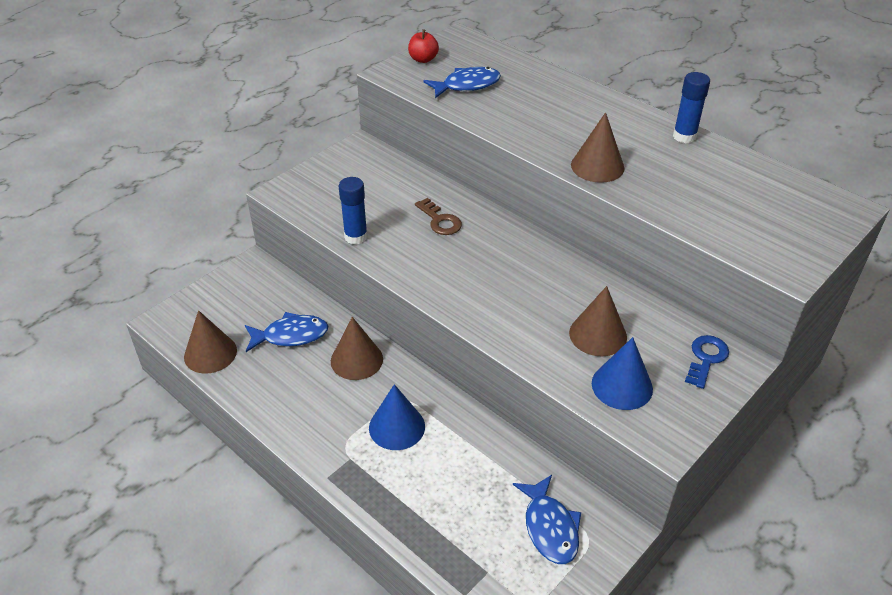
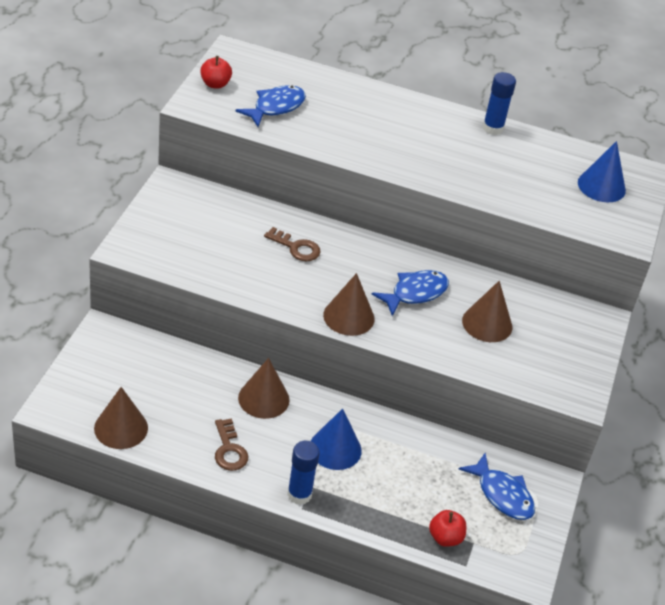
camera: 30 degrees left, 0 degrees up
blue fish [245,312,328,352] -> blue fish moved to [372,270,449,316]
blue glue stick [339,177,368,245] -> blue glue stick moved to [287,440,320,505]
brown cone [571,112,625,183] -> brown cone moved to [323,273,375,336]
blue cone [592,337,653,410] -> blue cone moved to [578,141,626,202]
blue key [685,335,729,389] -> none
none -> brown key [215,418,248,471]
none -> red apple [429,510,466,547]

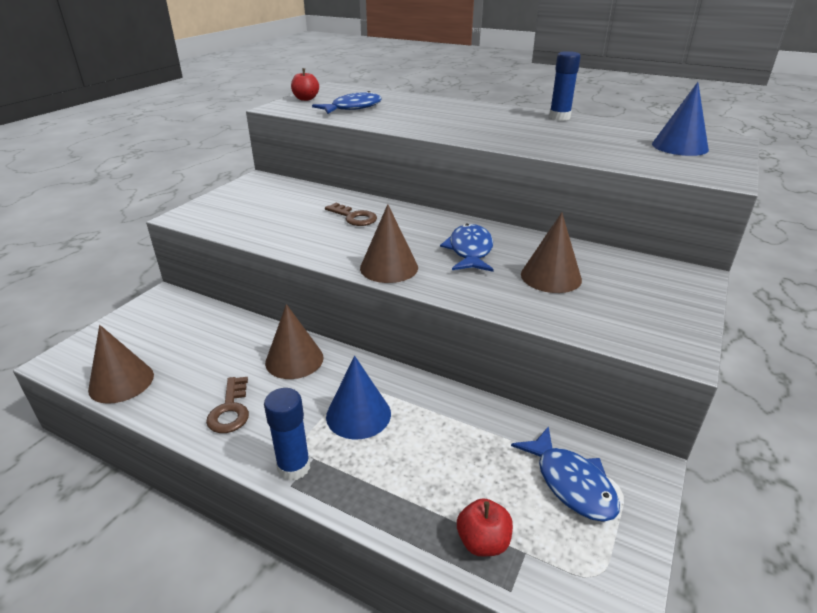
camera: 15 degrees right, 10 degrees down
blue fish [372,270,449,316] -> blue fish turned 60 degrees counterclockwise [440,224,494,272]

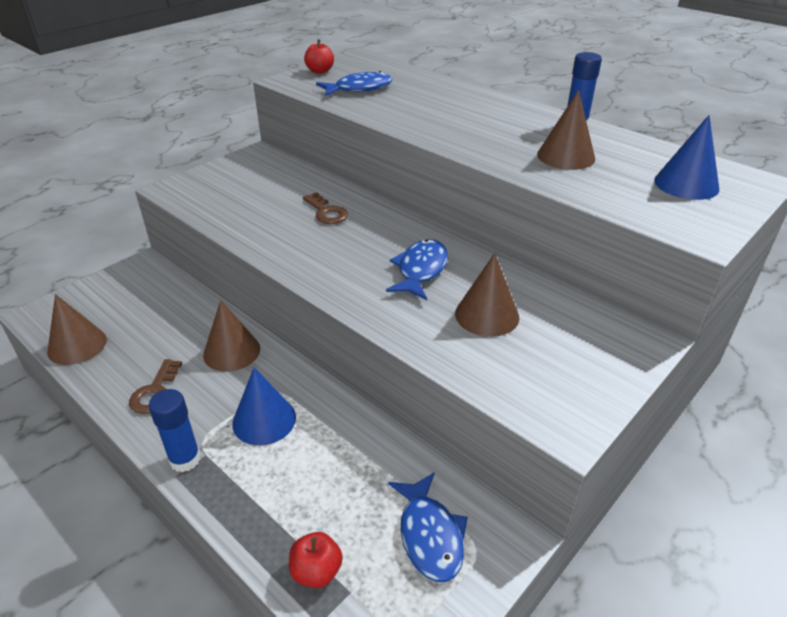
camera: 15 degrees right, 5 degrees up
brown cone [360,204,418,283] -> brown cone moved to [537,90,595,170]

